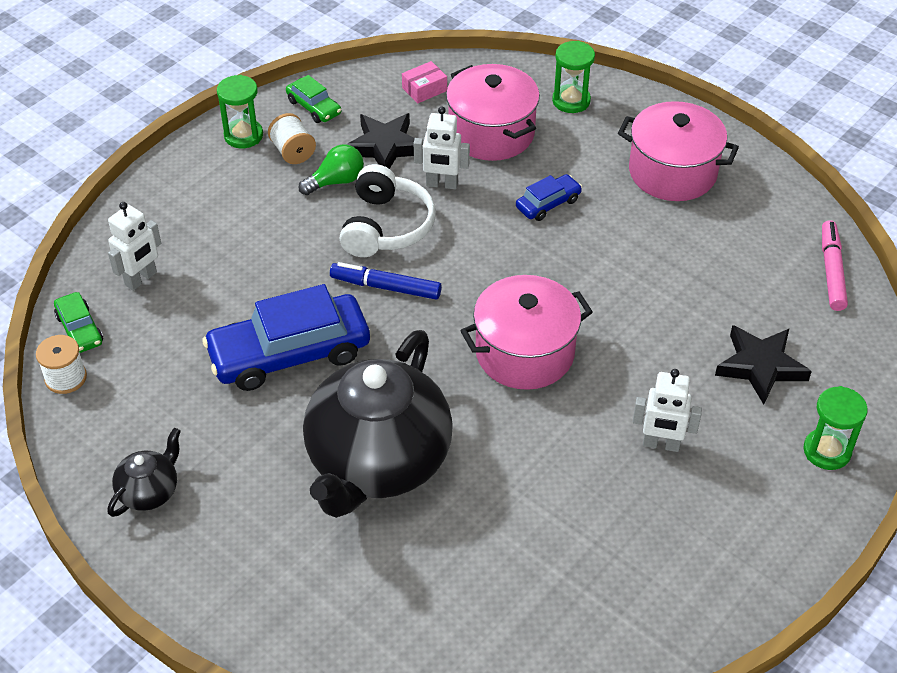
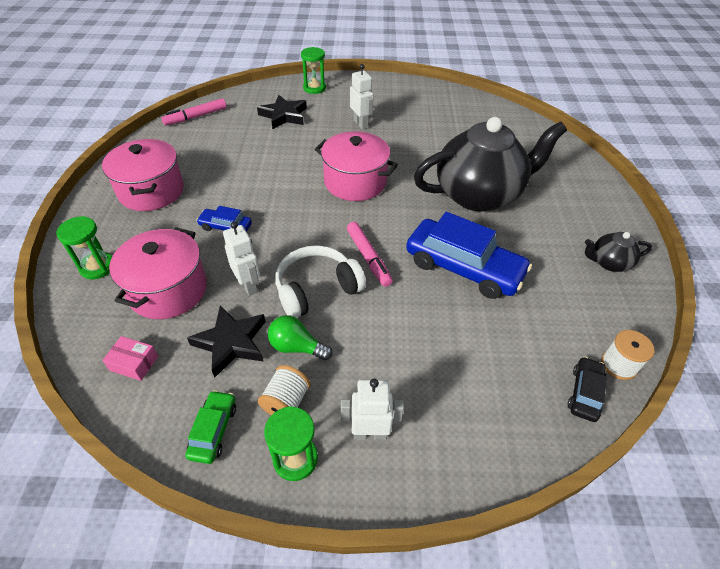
camera: 130 degrees left, 0 degrees up
green car [54,292,103,353] -> black car [568,357,607,422]
white robot [108,202,161,291] -> white robot moved to [341,379,404,440]
blue marker [330,262,442,300] -> pink marker [347,222,393,287]

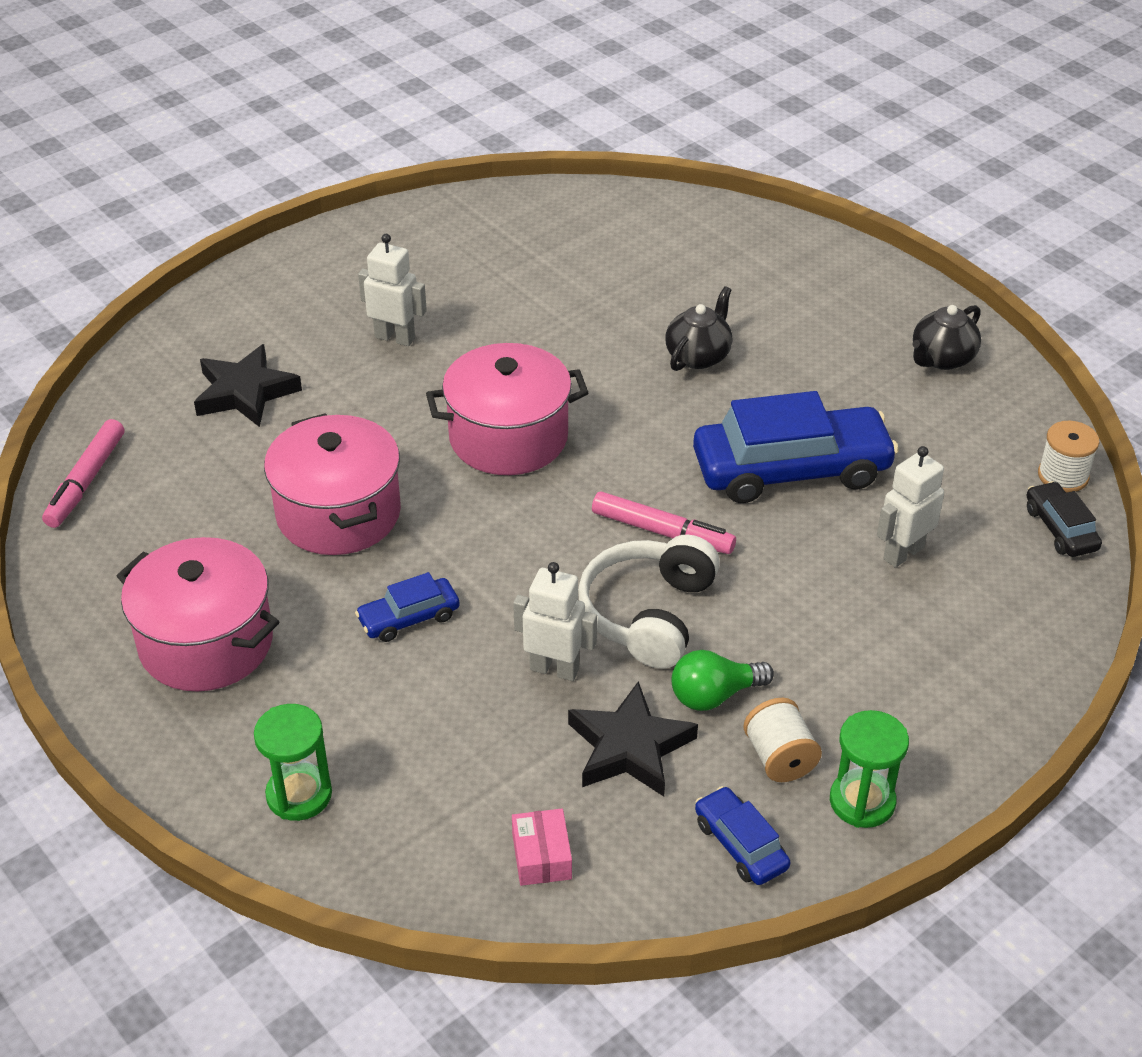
camera: 40 degrees left, 5 degrees down
pink box [102,336,158,381] -> pink box turned 75 degrees counterclockwise [512,809,572,886]
pink pot [109,227,207,319] -> pink pot moved to [264,413,401,555]
green car [185,390,236,464] -> blue car [695,786,790,885]
green hourglass [301,47,326,94] -> none
white robot [341,379,404,440] -> white robot moved to [877,446,944,568]
black teapot [414,117,567,211] -> black teapot [665,286,733,371], size x0.43

